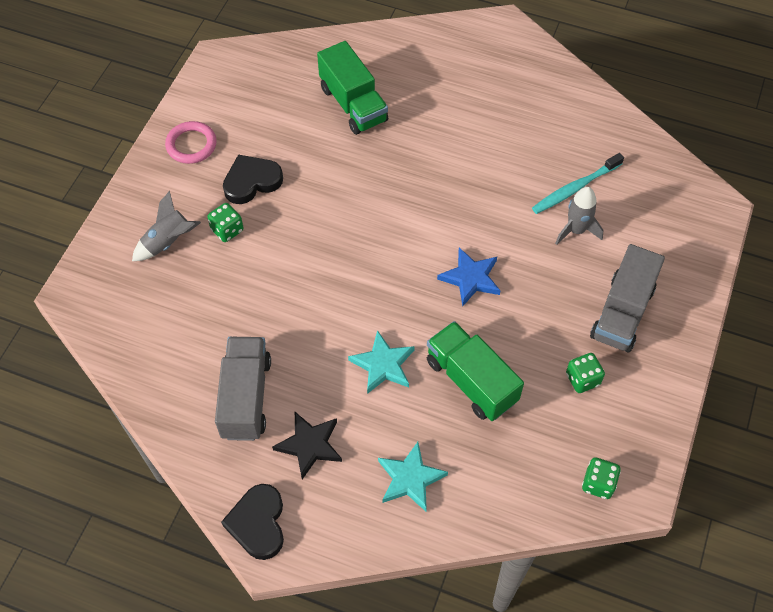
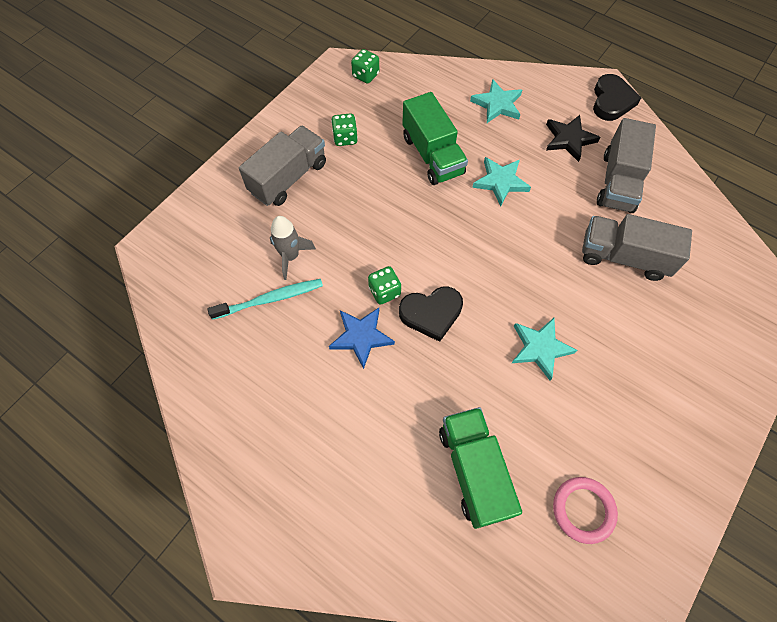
camera: 165 degrees left, 5 degrees up
grey rocket [132,191,201,261] -> none
pink ring [165,121,217,164] -> pink ring moved to [553,477,618,544]
green dice [207,203,244,242] -> green dice moved to [368,266,401,305]
black heart [223,155,283,204] -> black heart moved to [399,287,463,342]
blue star [437,248,501,306] -> blue star moved to [329,308,395,369]
none -> turquoise star [512,318,577,380]
none -> grey truck [582,214,692,281]

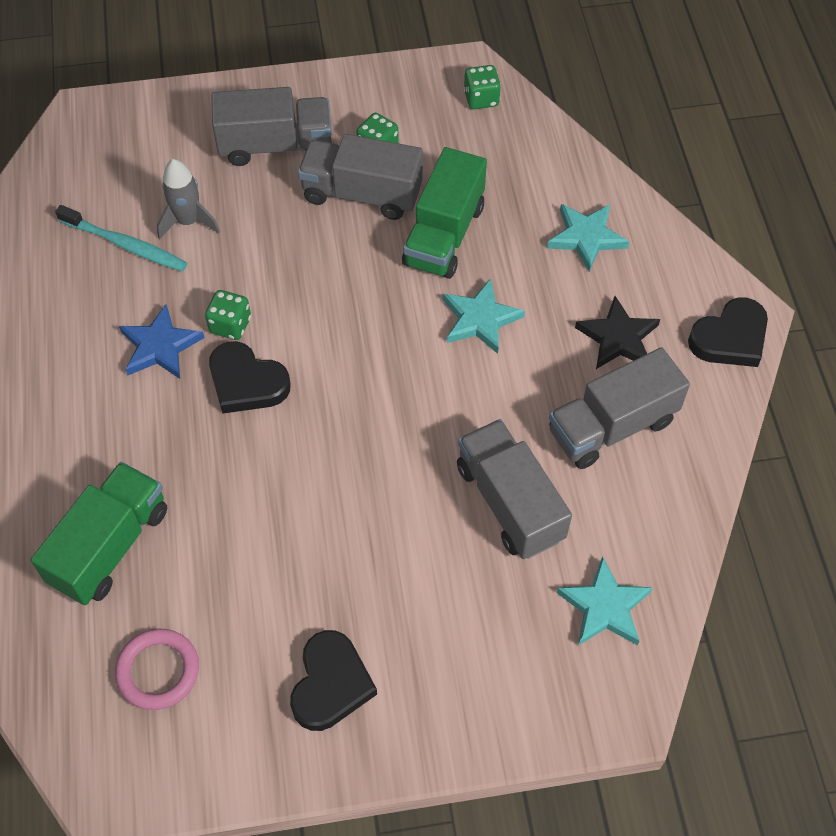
camera: 45 degrees right, 5 degrees down
turquoise star [512,318,577,380] -> turquoise star moved to [556,556,653,646]
none -> black heart [290,630,377,731]
none -> grey truck [298,134,423,220]

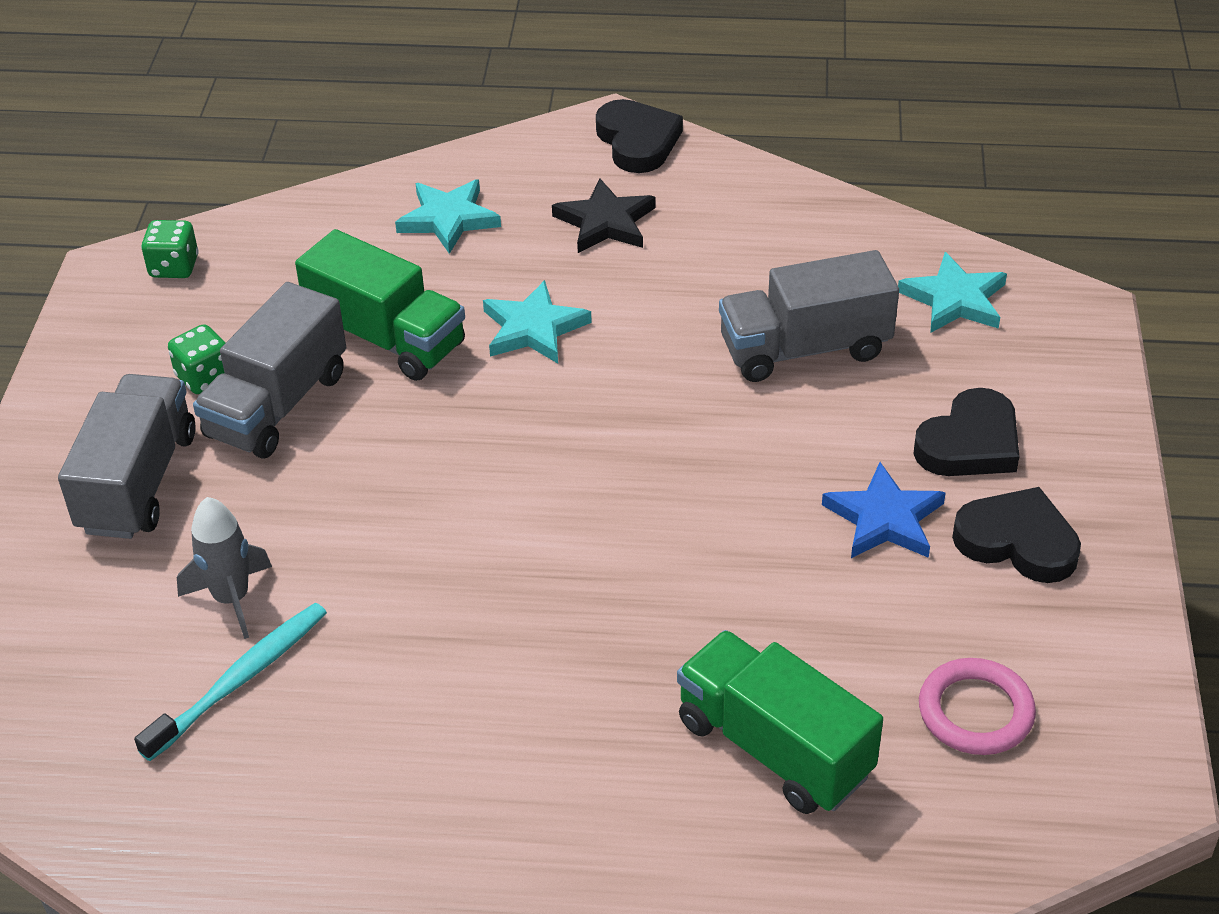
camera: 75 degrees left, 15 degrees down
blue star [119,304,204,379] -> blue star moved to [822,462,946,558]
green dice [205,290,251,340] -> none
black heart [209,341,291,414] -> black heart moved to [913,388,1019,476]
grey truck [549,347,690,469] -> none

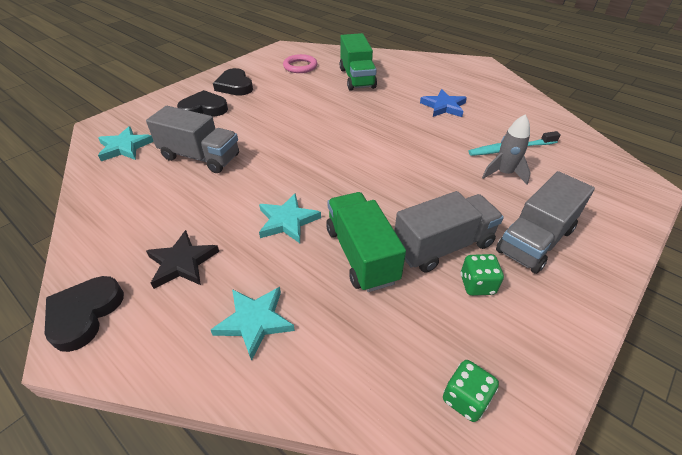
camera: 145 degrees left, 0 degrees up
blue star [822,462,946,558] -> blue star moved to [420,89,467,117]

